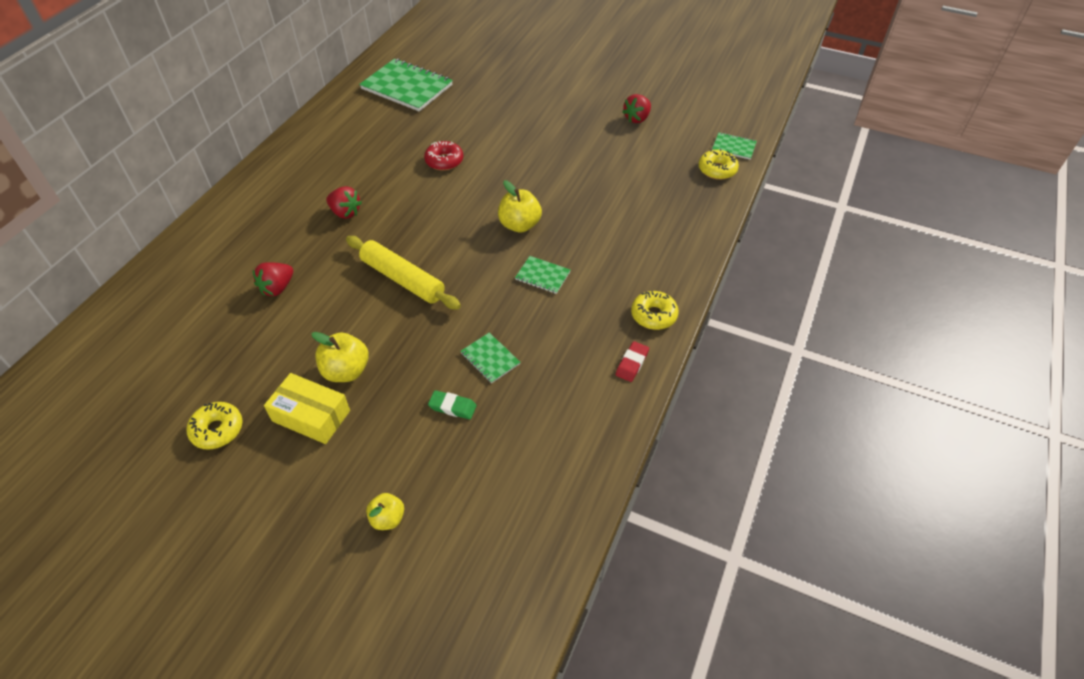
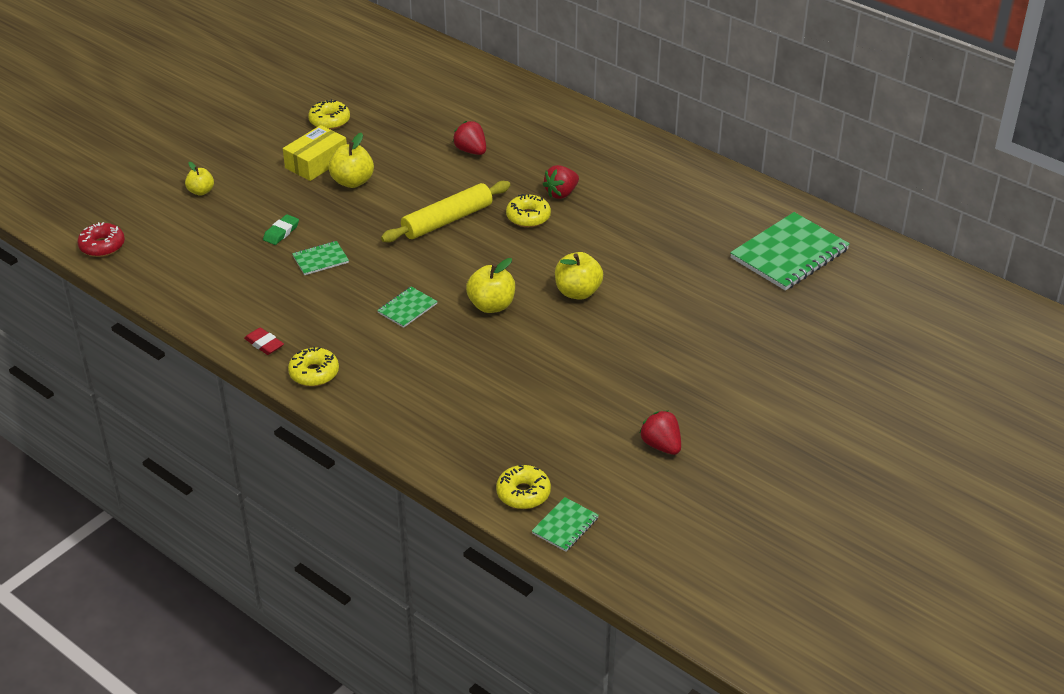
camera: 105 degrees right, 10 degrees down
red donut [424,141,463,171] -> red donut moved to [77,222,125,257]
none -> yellow donut [506,194,551,227]
none -> yellow apple [555,252,603,300]

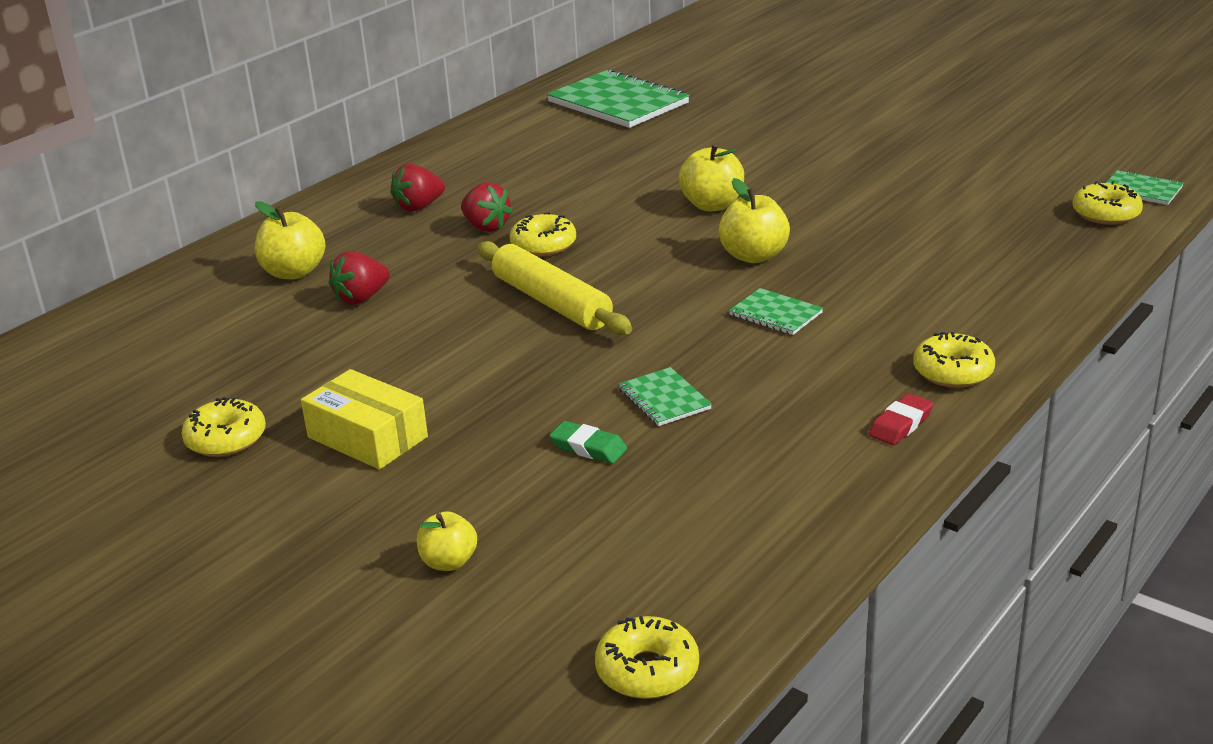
camera: 90 degrees left, 10 degrees down
red donut [77,222,125,257] -> yellow donut [595,616,699,699]
yellow apple [329,133,374,188] -> yellow apple moved to [255,201,325,279]
red strawberry [639,410,681,455] -> red strawberry moved to [390,164,445,212]

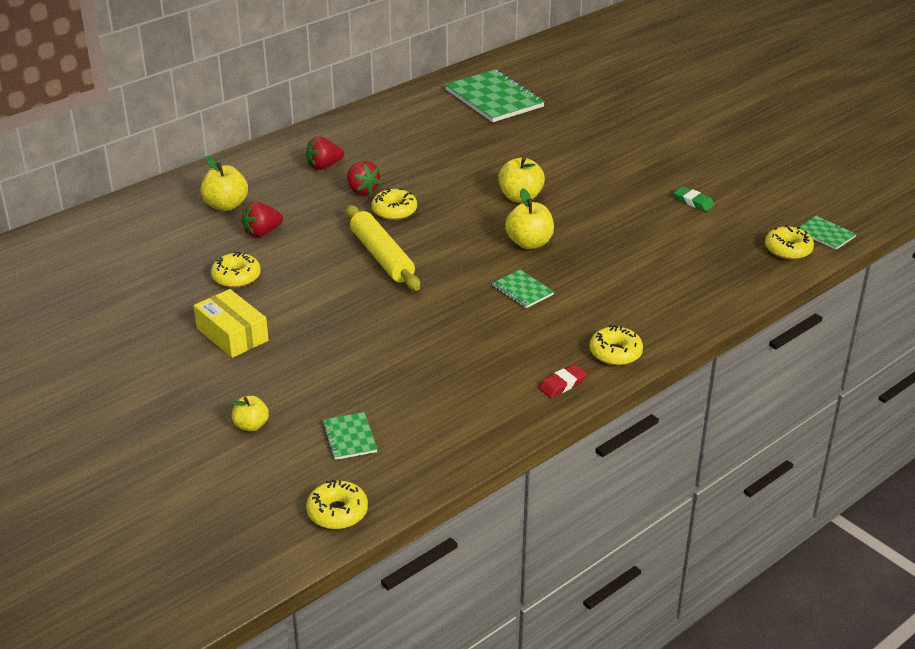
camera: 10 degrees right, 5 degrees up
yellow donut [181,397,266,457] -> yellow donut moved to [211,252,261,288]
green eraser [549,421,627,464] -> green eraser moved to [674,186,715,212]
green notebook [618,367,712,426] -> green notebook moved to [322,412,377,460]

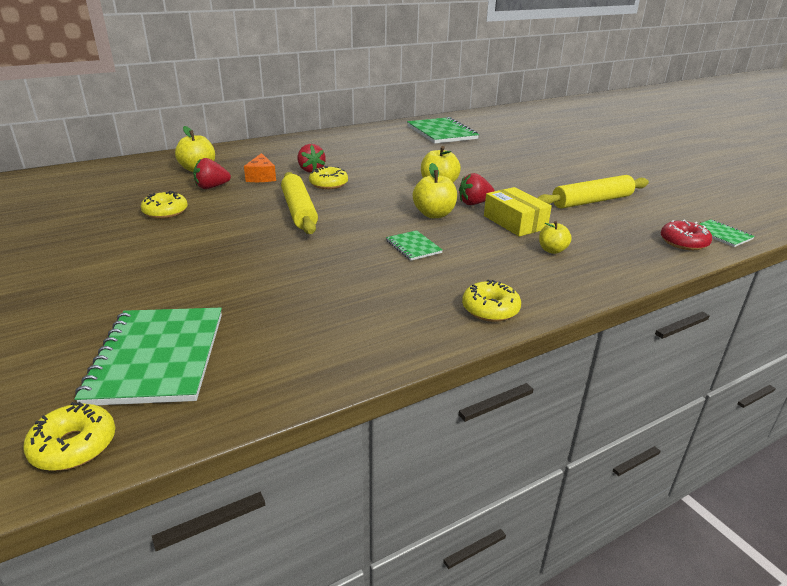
camera: 10 degrees right, 5 degrees down
yellow box [194,289,269,358] -> yellow box moved to [484,187,552,237]
yellow apple [232,396,269,432] -> yellow apple moved to [539,221,572,254]
red strawberry [306,137,344,170] -> red strawberry moved to [459,173,495,205]
green notebook [322,412,377,460] -> green notebook [74,308,222,405], size x2.08
red eraser [538,364,587,398] -> none
green eraser [674,186,715,212] -> yellow rolling pin [537,175,649,209]
yellow donut [765,225,814,260] -> red donut [661,220,712,250]
none -> orange cheese [244,153,276,182]

